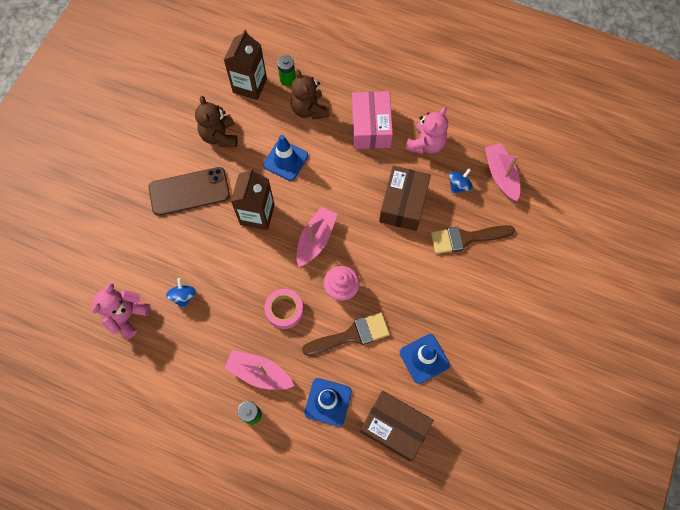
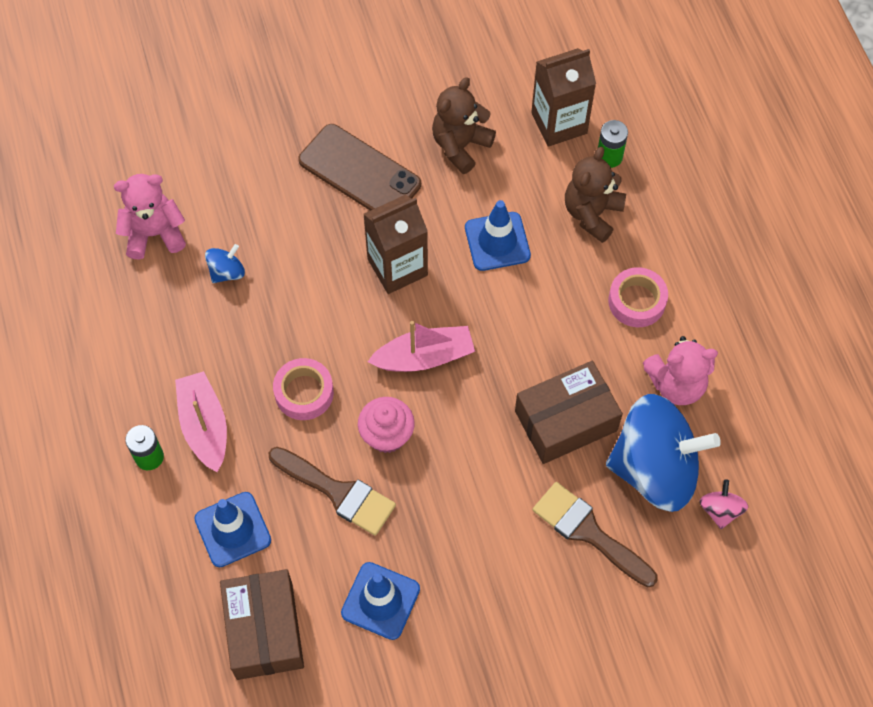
camera: 50 degrees right, 5 degrees down
pink box [352,91,393,149] -> pink tape [608,267,668,327]
blue spinning top [449,168,473,194] -> blue spinning top [606,394,721,512], size x2.47
pink boat [485,143,520,201] -> pink spinning top [700,479,748,529]

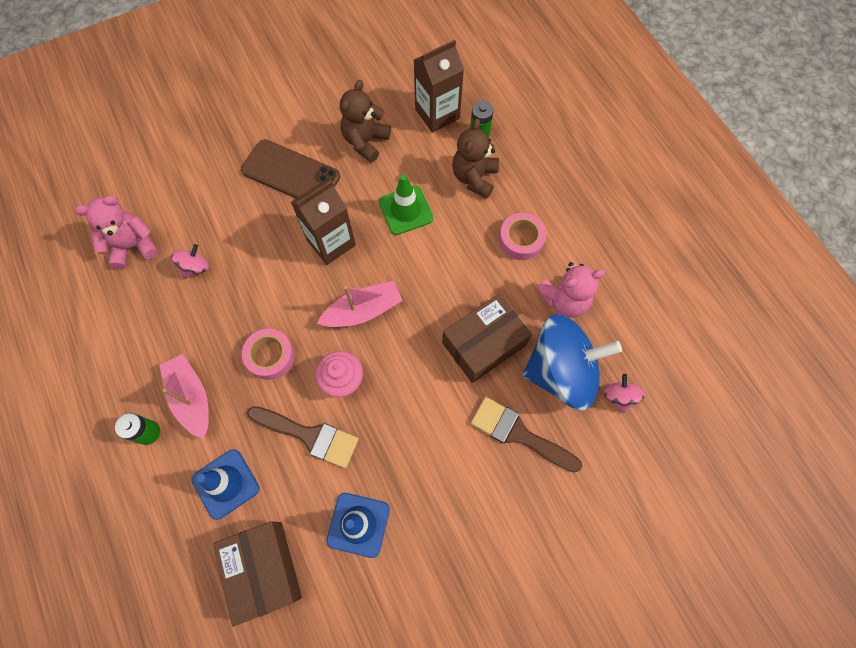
camera: 10 degrees left, 5 degrees up
blue spinning top [205,244,245,283] -> pink spinning top [171,244,209,279]
blue traffic cone [465,200,531,271] -> green traffic cone [379,174,433,235]

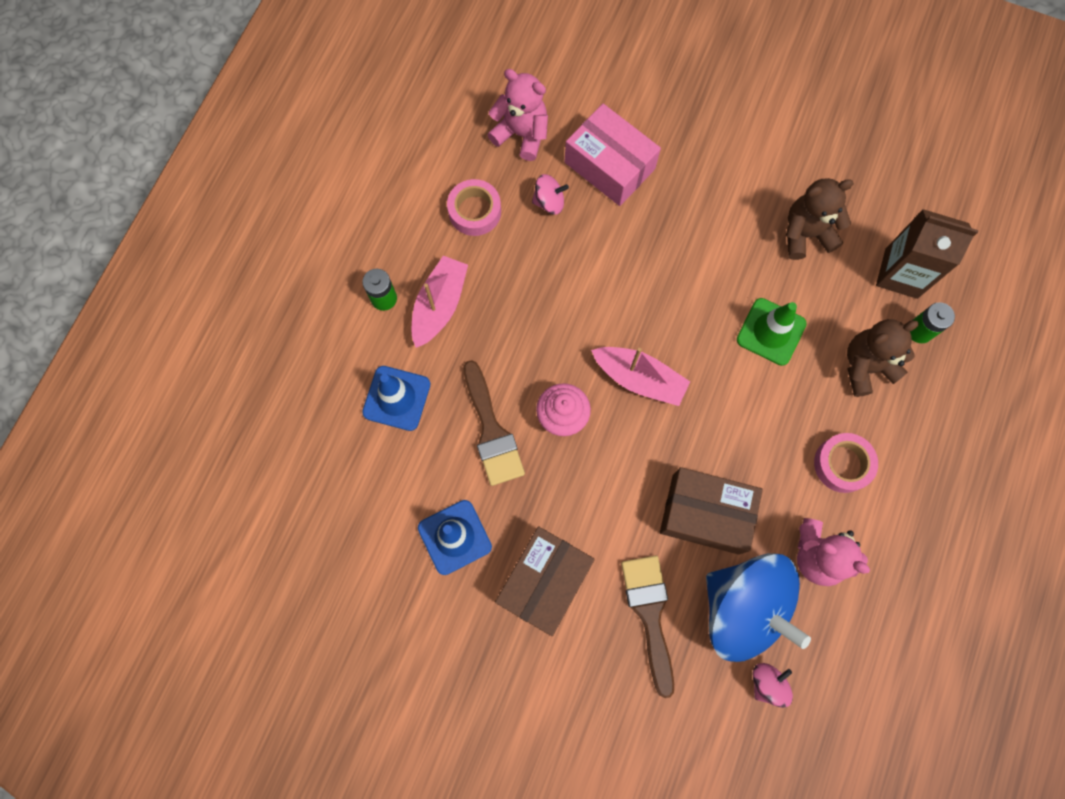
camera: 50 degrees right, 5 degrees up
brown box [213,521,302,627] -> brown box moved to [495,526,595,636]
brown phone [241,139,340,198] -> none
pink tape [242,329,295,380] -> pink tape moved to [447,179,501,236]
brown carton [291,181,356,265] -> none
none -> pink box [564,104,661,206]

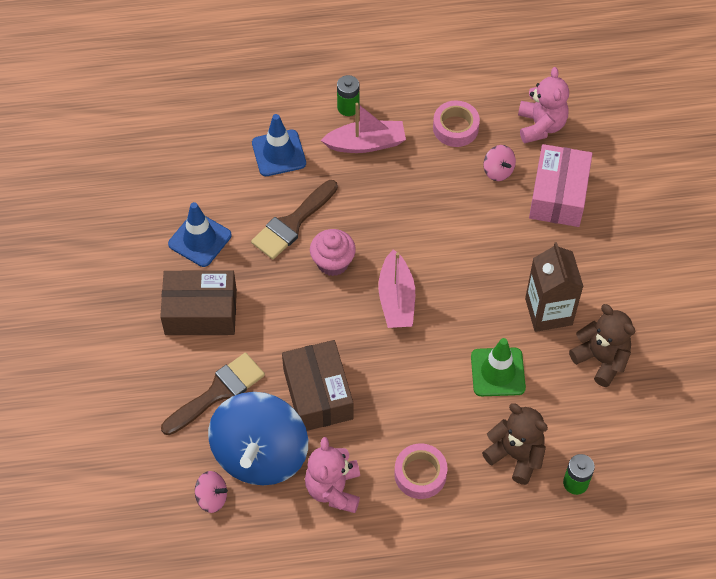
camera: 60 degrees right, 15 degrees down
brown carton [876,209,978,299] -> brown carton moved to [525,242,584,332]

